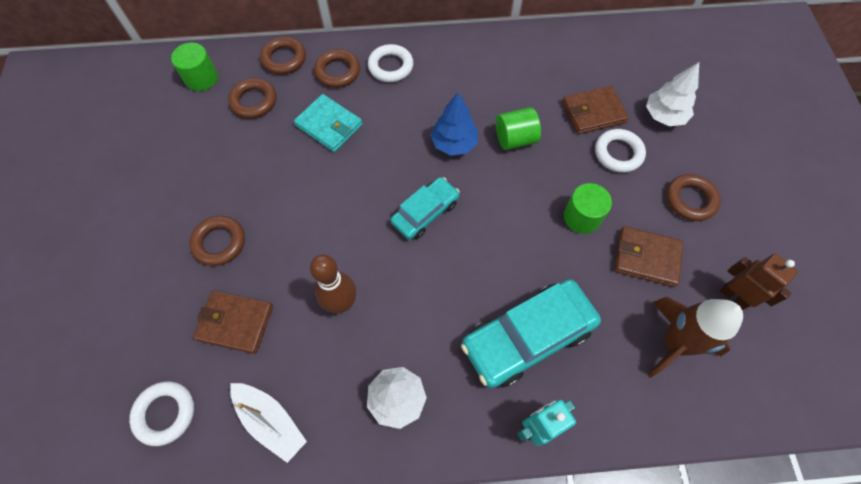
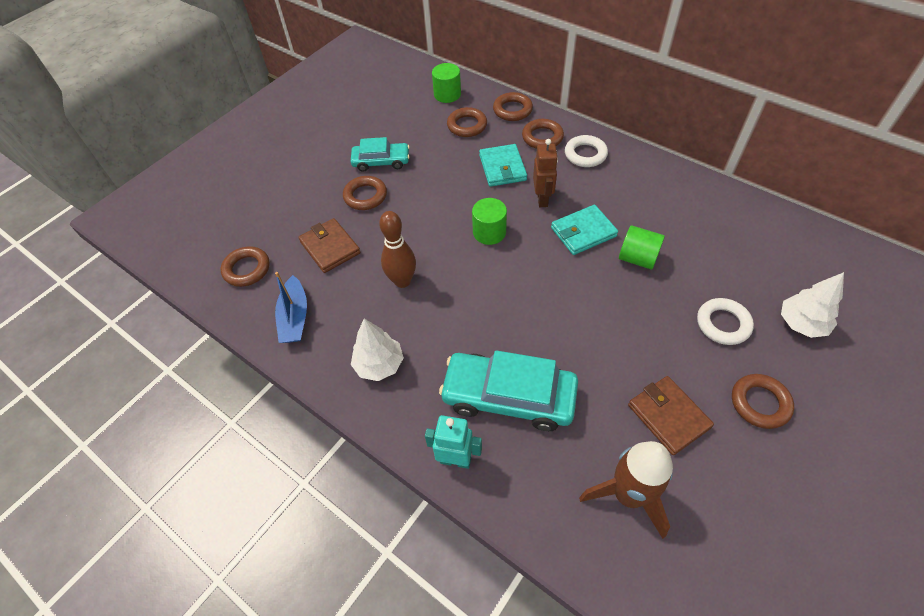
camera: 45 degrees right, 10 degrees down
white ring [129,381,194,446] -> brown ring [221,246,270,287]
white boat [230,383,307,463] -> blue boat [275,272,307,343]
turquoise car [390,177,460,240] -> turquoise car moved to [351,137,410,172]
blue tree [431,93,478,156] -> turquoise wallet [551,205,618,255]
brown wallet [562,86,629,134] -> none
green cylinder [564,183,612,234] -> green cylinder moved to [472,198,507,245]
brown robot [720,254,798,310] -> brown robot moved to [533,139,558,207]

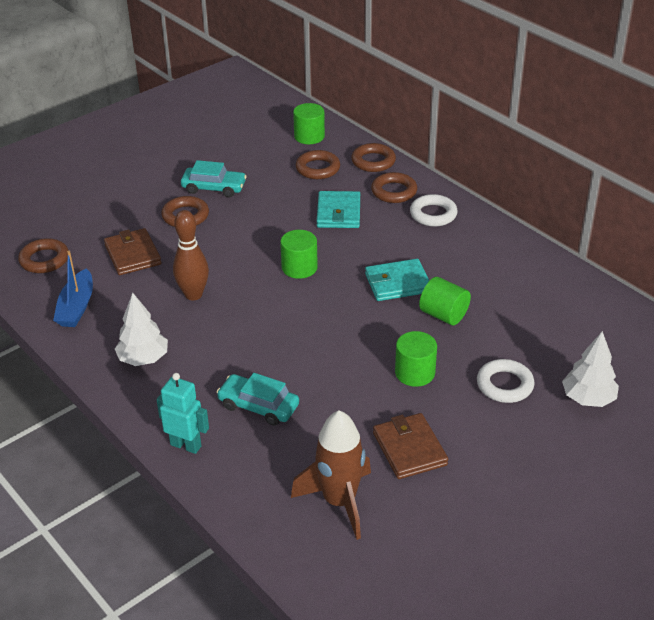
camera: 10 degrees right, 15 degrees down
turquoise car [439,350,578,431] -> turquoise car [217,373,299,425], size x0.60
brown robot [533,139,558,207] -> none
brown ring [732,374,794,429] -> none
none -> green cylinder [395,331,437,387]

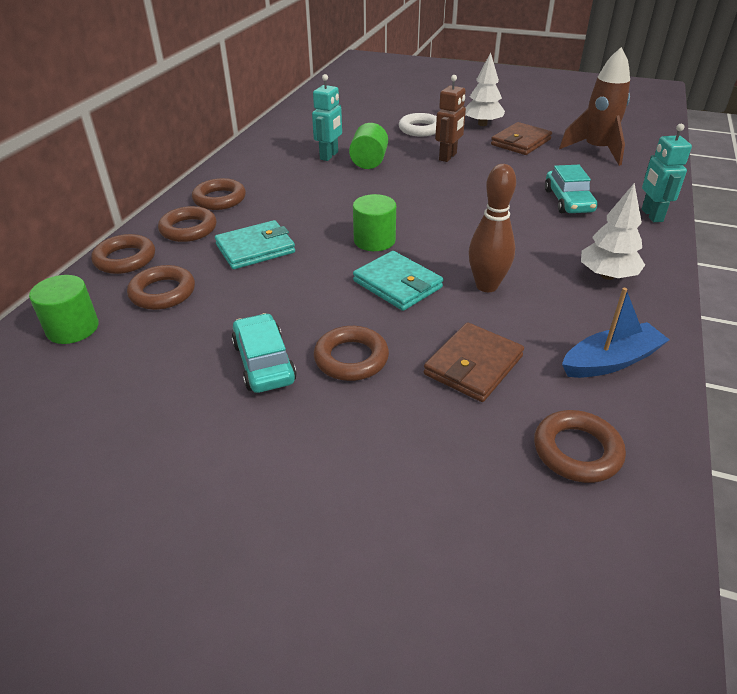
camera: 120 degrees left, 0 degrees up
turquoise wallet [365,259,429,301] -> turquoise wallet moved to [353,251,443,311]
green cylinder [395,331,437,387] -> brown robot [435,75,466,162]
white ring [410,194,458,227] -> brown ring [192,178,246,210]
white tree [562,331,619,407] -> white tree moved to [465,52,505,126]
none -> turquoise robot [312,74,342,161]

